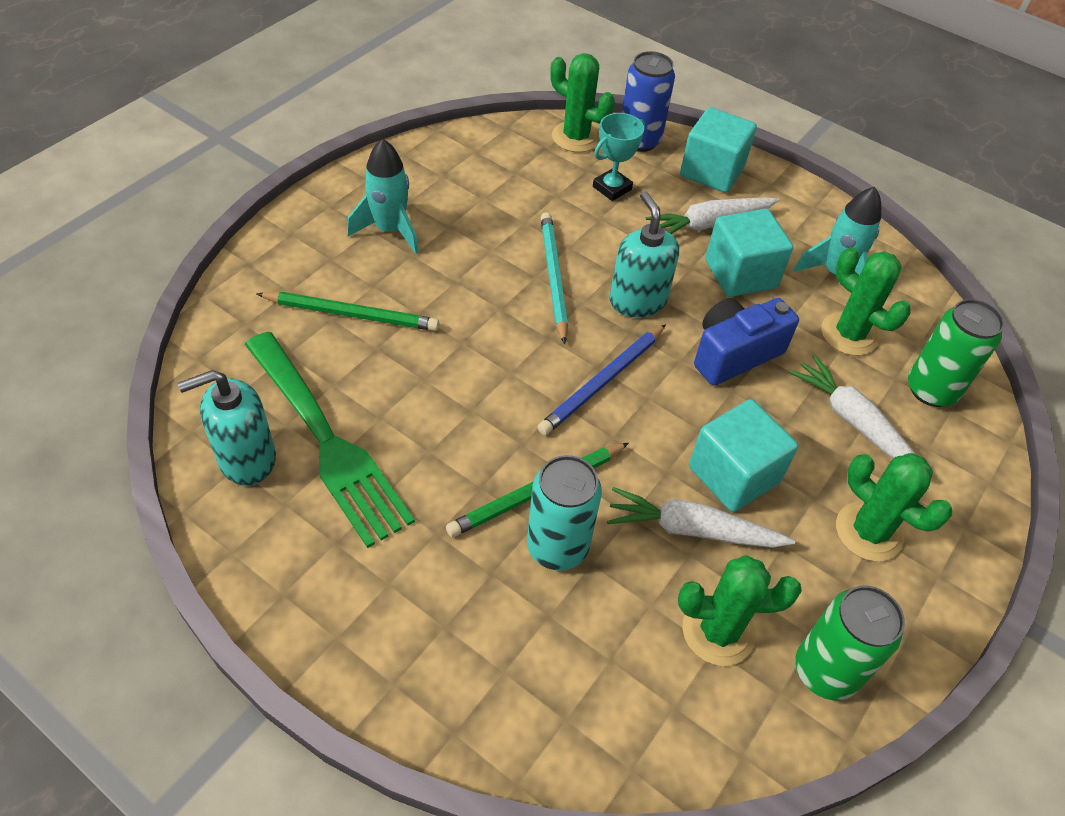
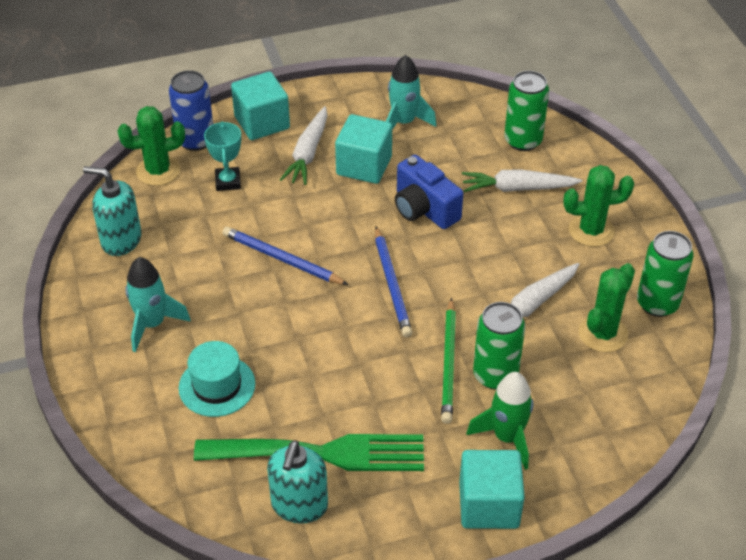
camera: 50 degrees left, 5 degrees down
green pencil [257,292,439,331] -> turquoise hat [179,341,255,417]
turquoise can [527,455,602,571] -> green can [473,302,525,390]
turquoise pencil [541,212,568,344] -> blue pencil [223,227,348,285]
turquoise soap dispenser [610,191,679,317] -> turquoise soap dispenser moved to [83,166,142,256]
turquoise cube [689,399,798,512] -> turquoise cube moved to [459,450,525,529]
blue camera [694,298,799,386] -> blue camera turned 45 degrees counterclockwise [395,155,463,229]
green cactus [821,247,911,356] -> none
none -> green rocket [466,372,533,470]

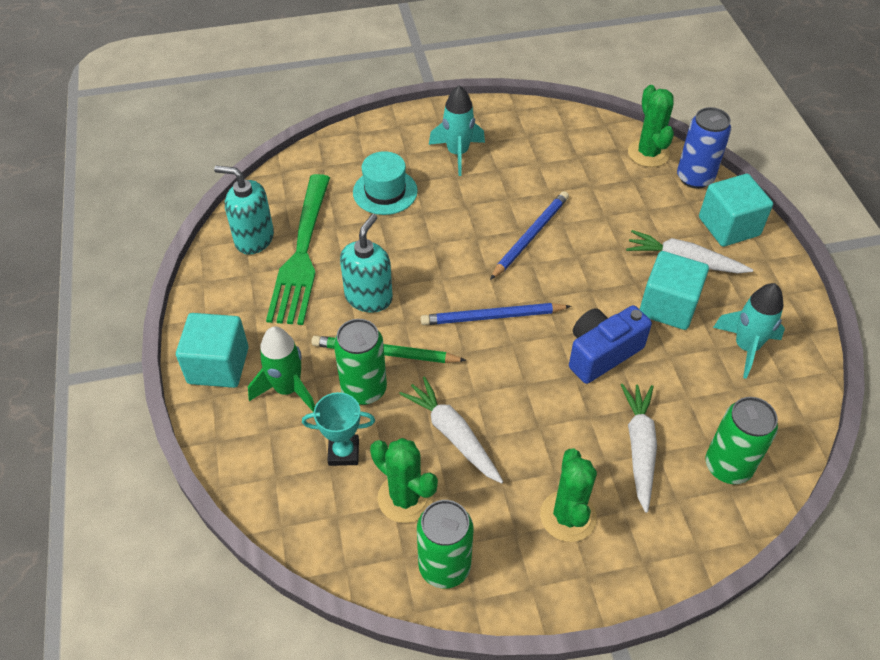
camera: 95 degrees right, 5 degrees up
turquoise soap dispenser [83,166,142,256] -> turquoise soap dispenser moved to [340,214,393,313]
turquoise trophy [204,121,241,191] -> turquoise trophy moved to [302,392,375,466]

